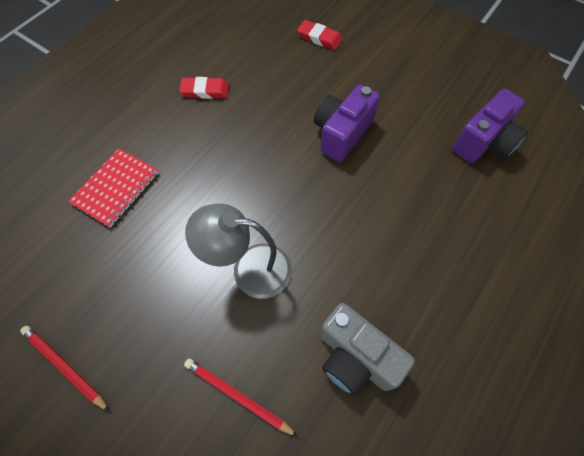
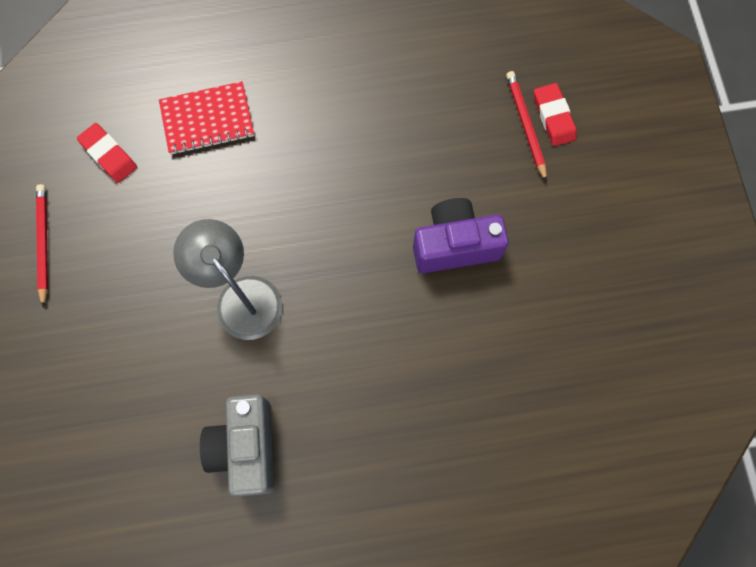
camera: 45 degrees right, 10 degrees up
red eraser [179,77,229,99] -> red eraser moved to [77,123,137,183]
red pencil [184,358,298,437] -> red pencil moved to [506,71,547,182]
purple camera [452,89,528,163] -> none

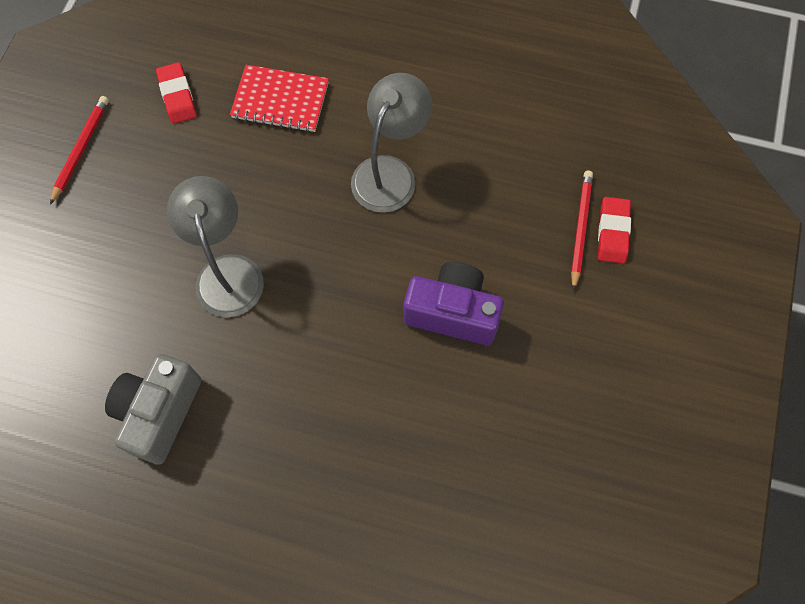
camera: 25 degrees right, 5 degrees down
none -> grey lamp [351,73,432,213]

